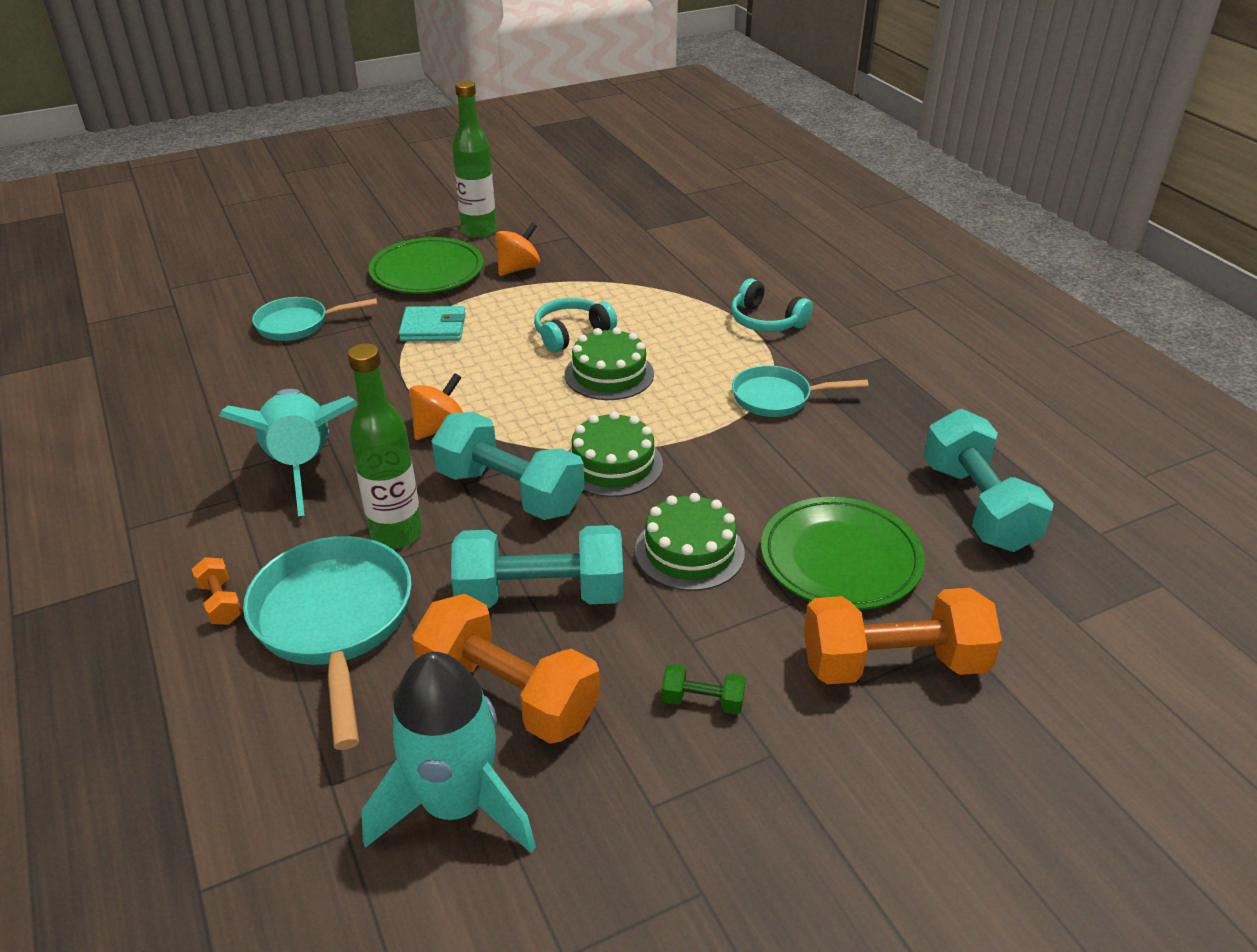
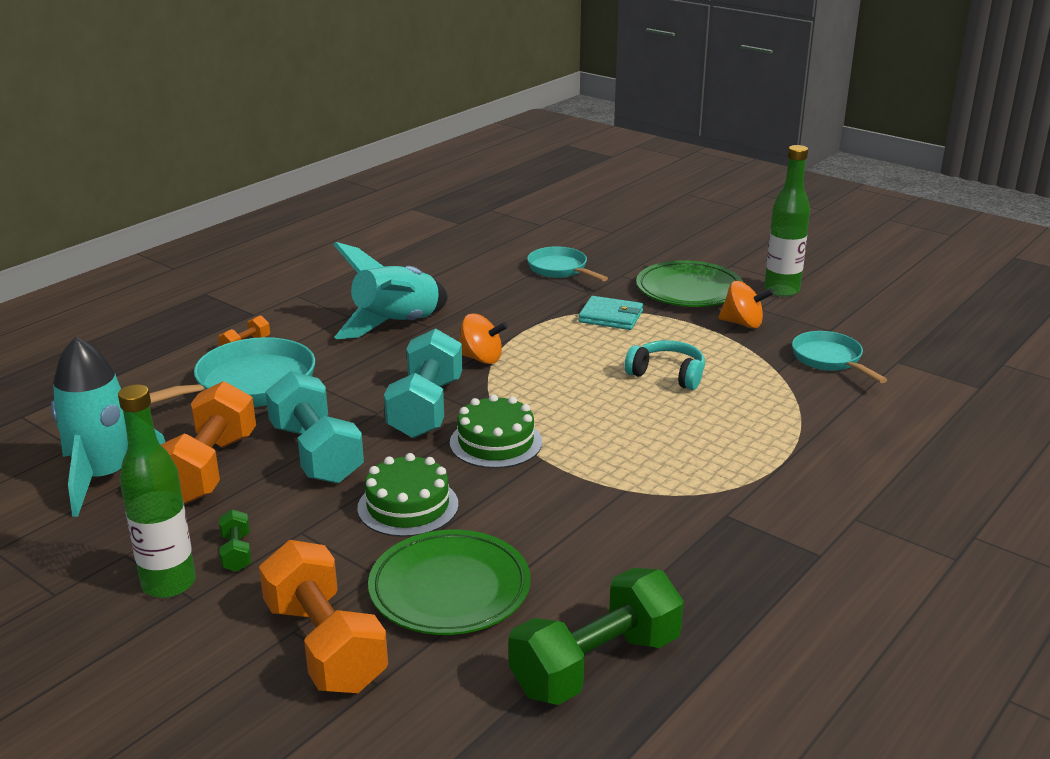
camera: 65 degrees right, 10 degrees down
green bottle [348,343,422,549] -> green bottle moved to [118,384,196,598]
turquoise wallet [399,306,466,341] -> turquoise wallet turned 45 degrees counterclockwise [579,296,643,330]
green cake [565,327,654,400] -> none
turquoise headphones [731,279,813,332] -> none
turquoise pan [732,365,869,417] -> turquoise pan moved to [792,331,887,383]
turquoise dumbbell [923,409,1054,552] -> green dumbbell [509,568,684,705]

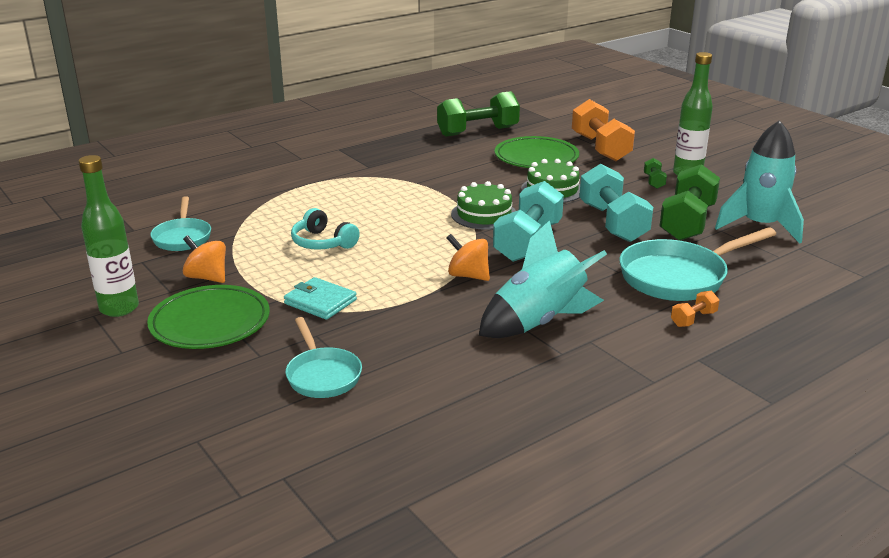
camera: 165 degrees left, 0 degrees up
orange dumbbell [161,381,256,504] -> green dumbbell [660,164,720,241]

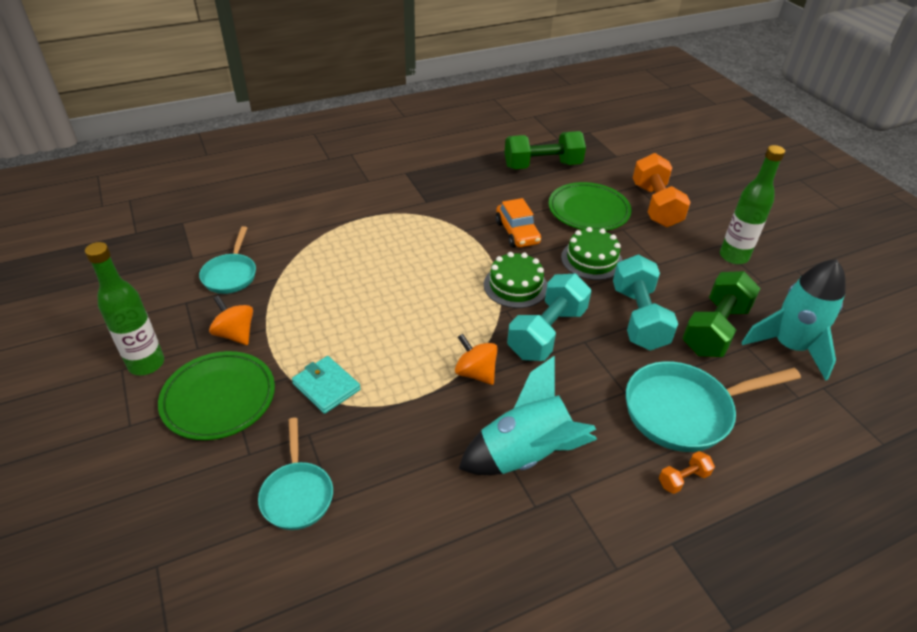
camera: 10 degrees right, 15 degrees up
turquoise headphones [291,208,360,250] -> none
green dumbbell [644,158,667,189] -> none
none -> orange car [496,198,541,248]

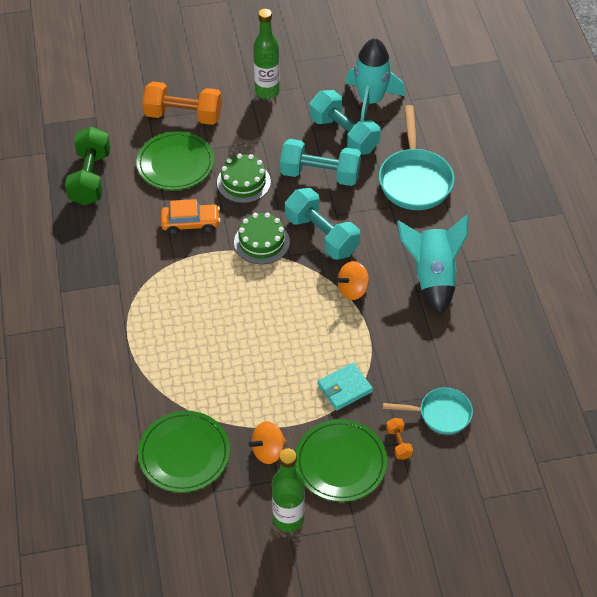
camera: 75 degrees left, 10 degrees up
turquoise pan [199,226,256,294] -> green plate [138,411,230,493]
orange dumbbell [659,451,715,494] -> orange dumbbell moved to [386,418,413,460]
green dumbbell [682,271,761,357] -> turquoise dumbbell [309,90,381,155]

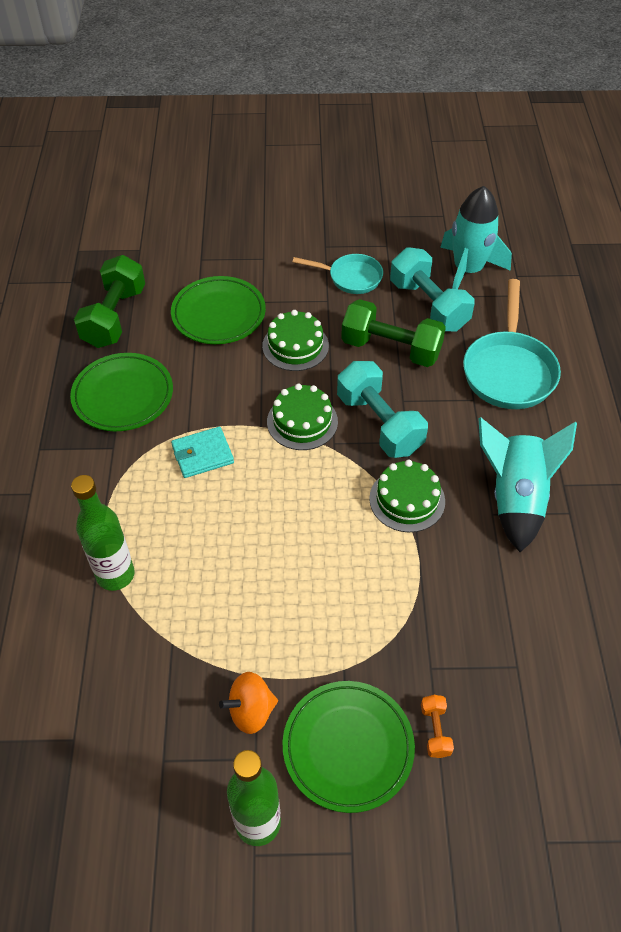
camera: 10 degrees right, 0 degrees up
green plate [138,411,230,493] -> green plate moved to [70,353,173,431]
orange dumbbell [142,82,222,125] -> none
orange car [161,199,221,235] -> none
green bottle [253,9,280,99] -> green bottle moved to [71,475,135,591]
turquoise dumbbell [280,139,361,186] -> green dumbbell [341,299,446,367]
turquoise wallet [317,363,373,411] -> turquoise wallet moved to [171,427,234,478]
orange spinning top [337,261,369,300] -> green cake [369,460,445,532]
turquoise pan [383,388,473,434] -> turquoise pan moved to [293,254,383,294]

